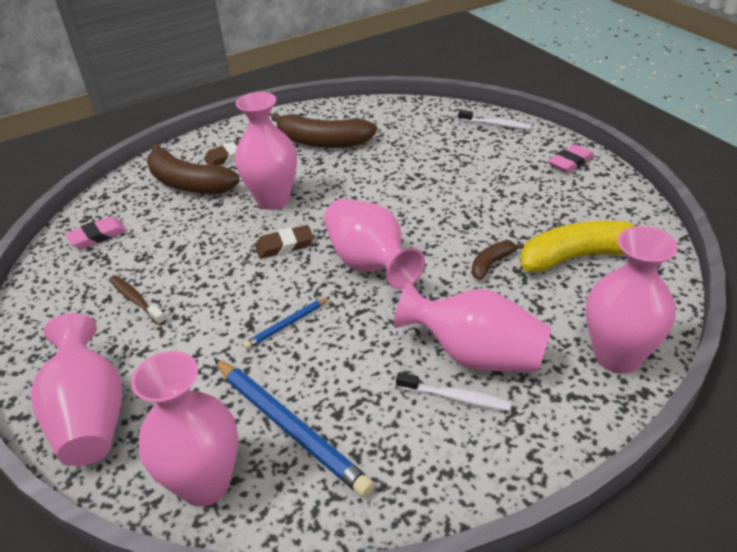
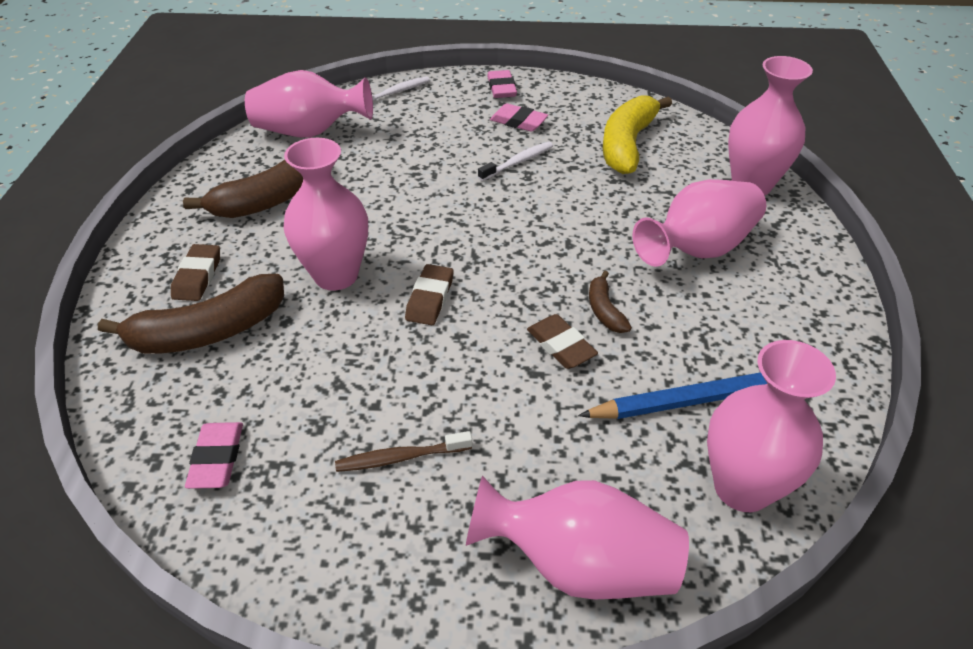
camera: 60 degrees left, 5 degrees up
blue pencil [243,297,330,349] -> brown eraser [527,314,598,369]
pink vase [324,198,425,289] -> pink vase moved to [245,70,373,138]
white toothbrush [396,372,512,411] -> white toothbrush moved to [478,142,553,181]
brown banana [472,241,524,280] -> brown banana moved to [589,271,632,333]
none -> pink eraser [490,103,548,132]

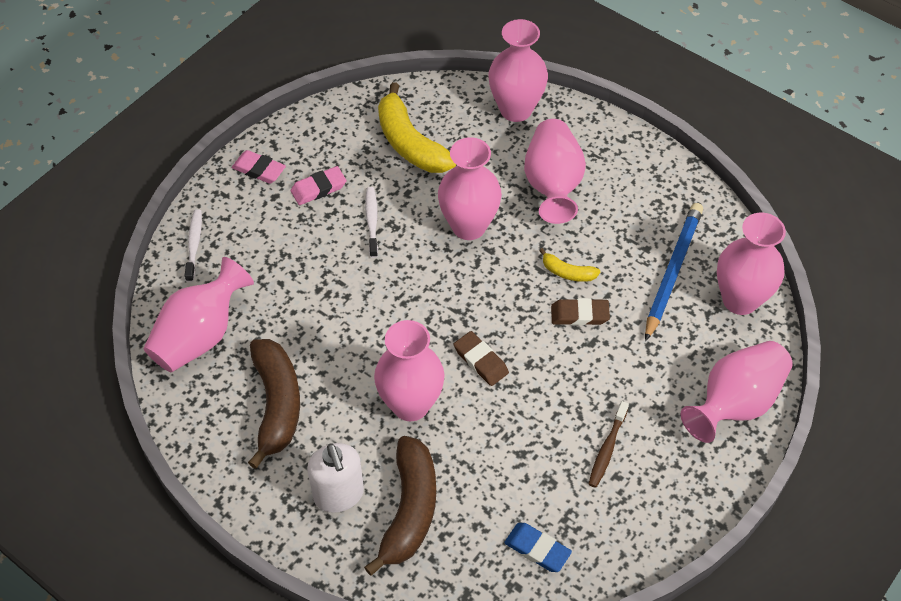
camera: 55 degrees left, 10 degrees up
brown eraser [171,244,220,301] -> white soap dispenser [307,443,364,513]
pink eraser [185,422,243,489] -> blue eraser [504,523,572,572]
brown banana [589,271,632,333] -> yellow banana [539,248,600,282]
none -> pink vase [438,137,502,240]

